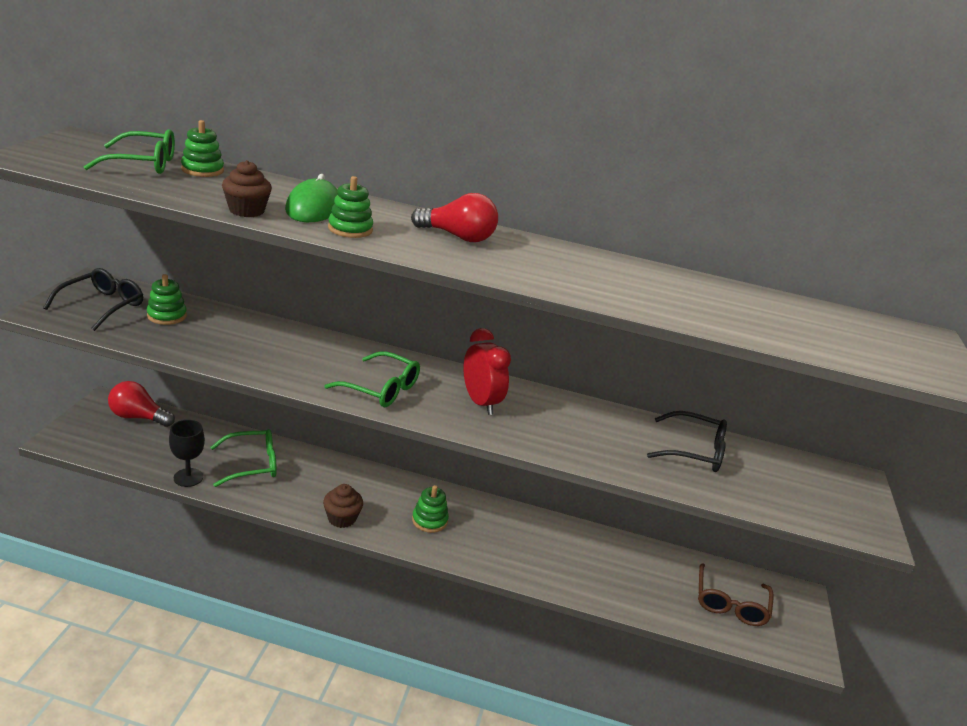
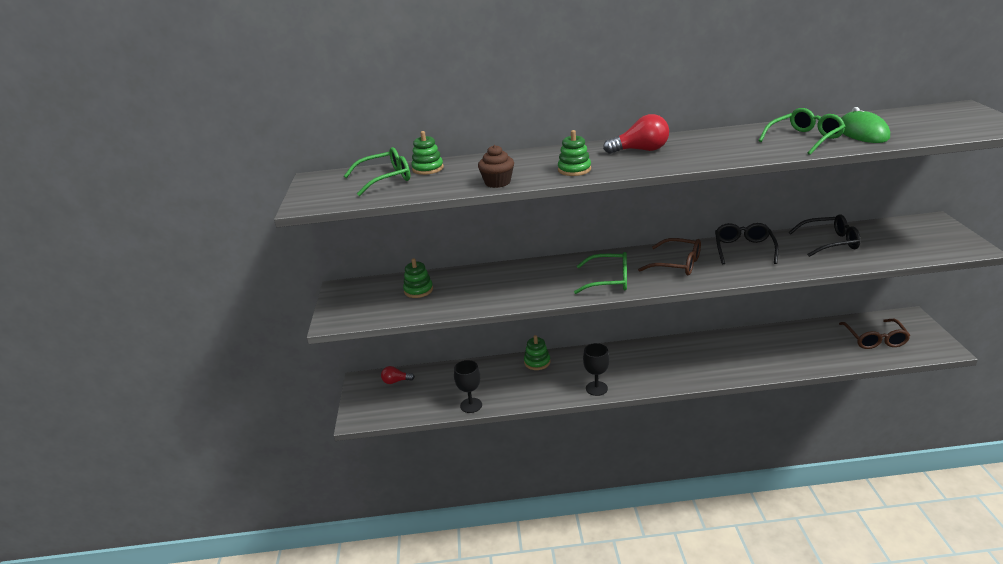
camera: 10 degrees left, 0 degrees up
black glasses [43,268,143,331] -> black glasses moved to [715,223,779,265]
red light bulb [108,381,175,427] -> red light bulb [381,366,415,384], size x0.60
green glasses [210,429,277,487] -> green glasses moved to [759,108,846,155]
green mouse [285,174,338,222] -> green mouse moved to [841,107,890,143]
brown cupcake [323,484,363,528] -> black goblet [583,343,609,396]
green stacking toy [412,485,449,533] -> green stacking toy moved to [524,335,551,370]
red clock [464,328,511,415] -> brown glasses [638,238,701,275]

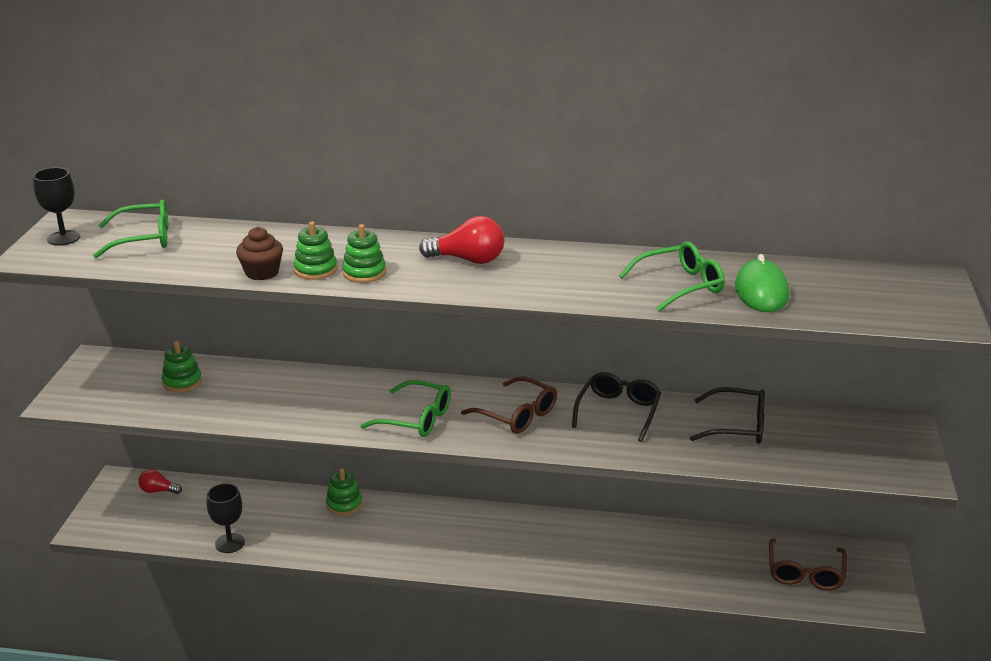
camera: 10 degrees right, 0 degrees up
green stacking toy [411,131,444,175] -> green stacking toy moved to [293,221,337,280]
black goblet [583,343,609,396] -> black goblet moved to [33,167,80,246]

